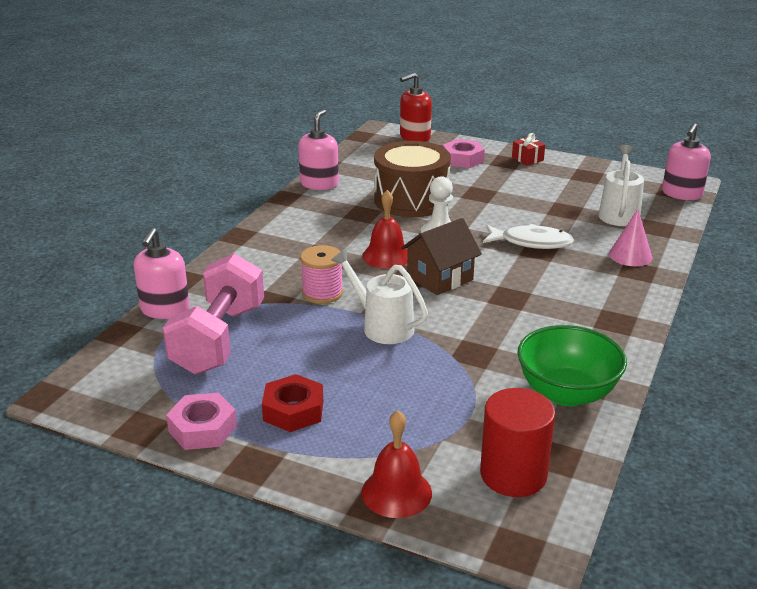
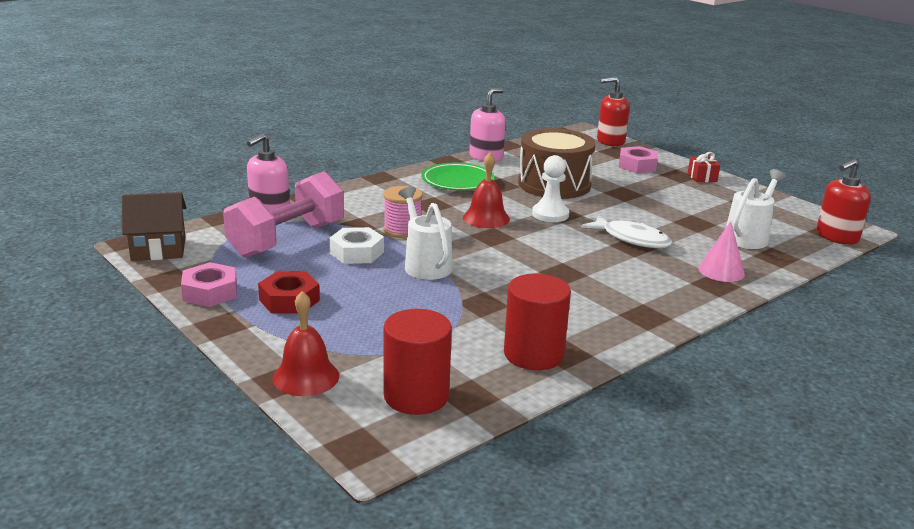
camera: 25 degrees right, 5 degrees down
brown house [401,218,482,295] -> brown house moved to [122,192,186,261]
green bowl [517,325,627,406] -> red cylinder [504,274,571,370]
pink soap dispenser [662,123,711,200] -> red soap dispenser [817,159,871,244]
none -> white nut [329,227,384,264]
none -> green plate [422,163,495,190]

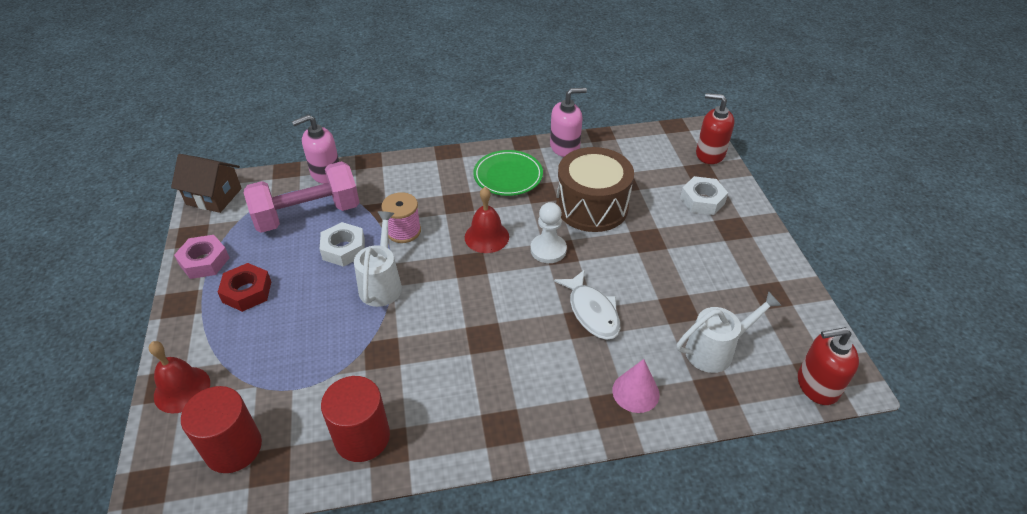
camera: 30 degrees right, 20 degrees up
pink nut [618,146,658,173] -> white nut [680,176,728,215]
red gift [688,152,720,182] -> none

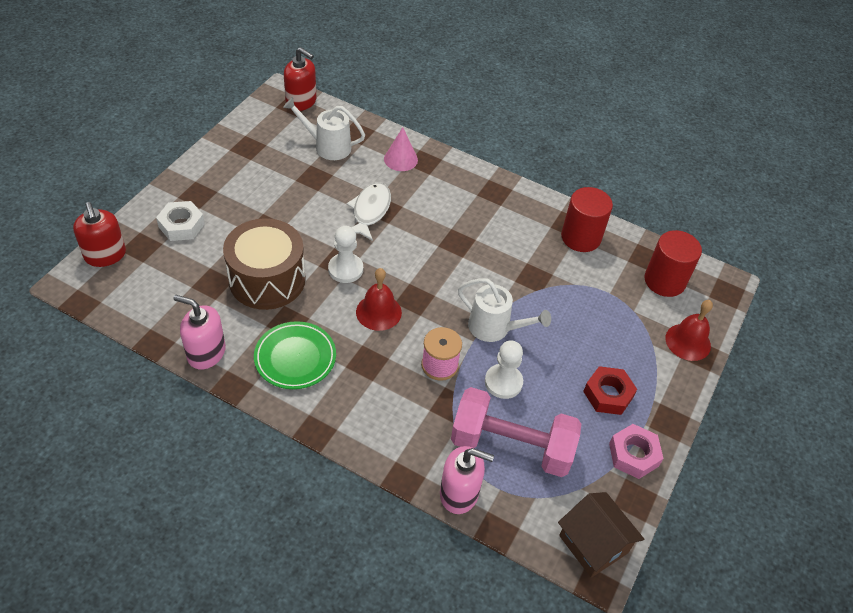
camera: 145 degrees left, 5 degrees up
white nut [320,222,365,267] -> white pawn [485,340,523,399]
white watering can [354,211,402,307] -> white watering can turned 105 degrees counterclockwise [458,278,551,342]

